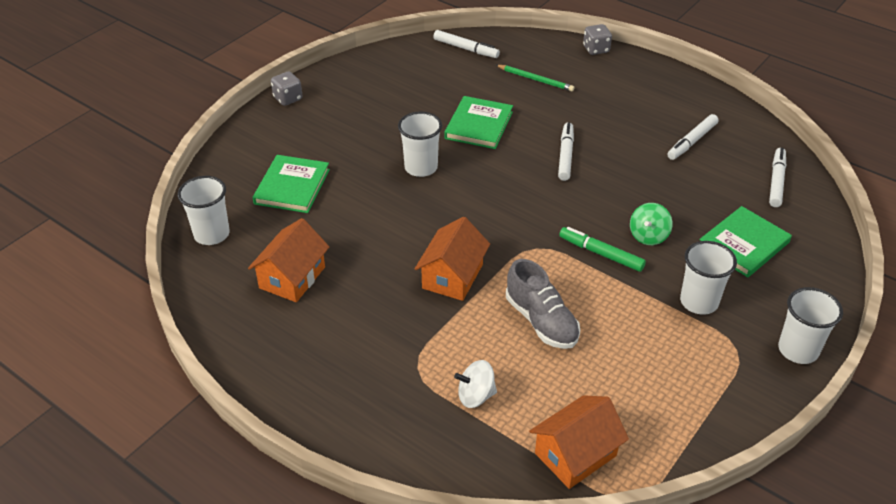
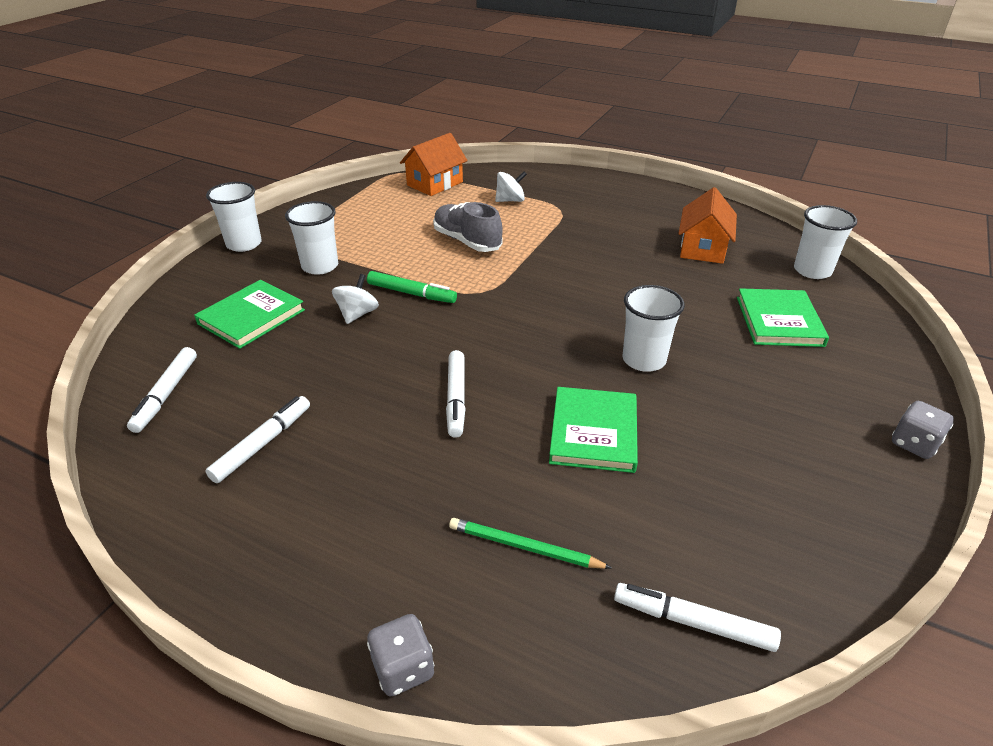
camera: 170 degrees right, 5 degrees down
orange house [415,217,490,301] -> none
green spinning top [630,203,673,245] -> white spinning top [332,274,379,324]

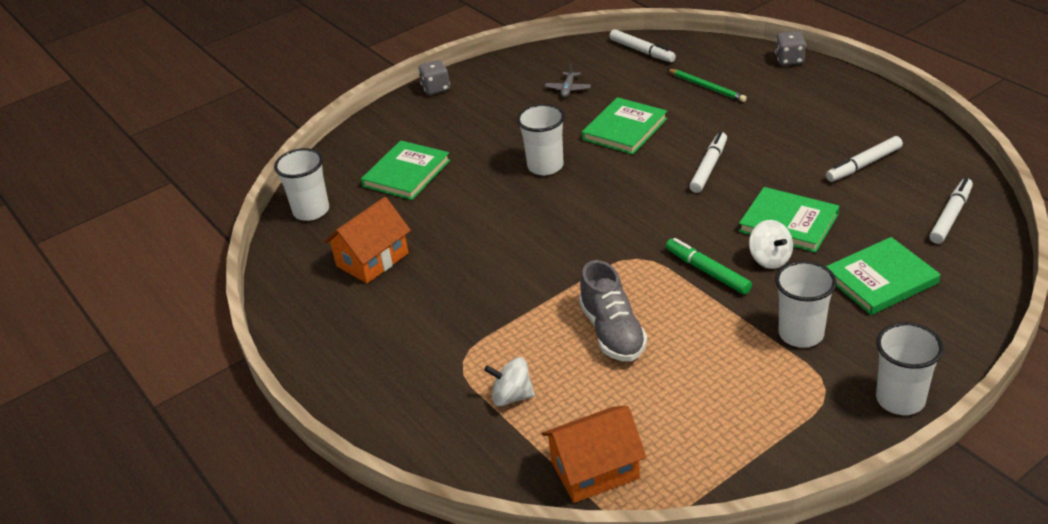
camera: 150 degrees left, 0 degrees up
white spinning top [332,274,379,324] -> white spinning top turned 75 degrees counterclockwise [749,220,793,269]
none -> grey plane [545,63,591,98]
none -> green book [739,187,839,253]

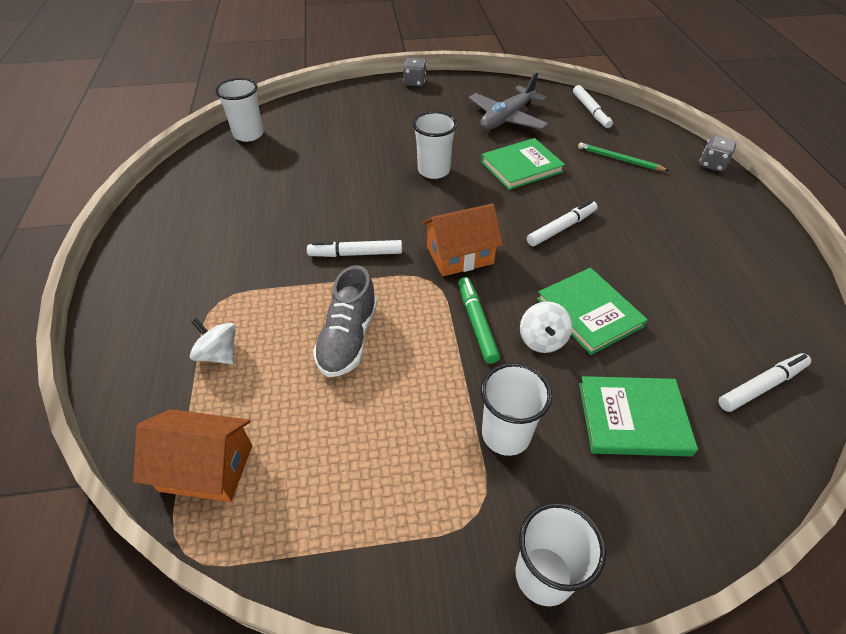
camera: 25 degrees right, 10 degrees up
orange house [324,197,411,283] -> orange house moved to [422,203,503,276]
green book [361,140,450,200] -> none
grey plane [545,63,591,98] -> grey plane [469,72,548,130], size x2.20
green pencil [667,69,747,102] -> green pencil turned 135 degrees clockwise [578,142,669,171]
white marker [826,136,903,182] -> white marker moved to [307,240,402,257]

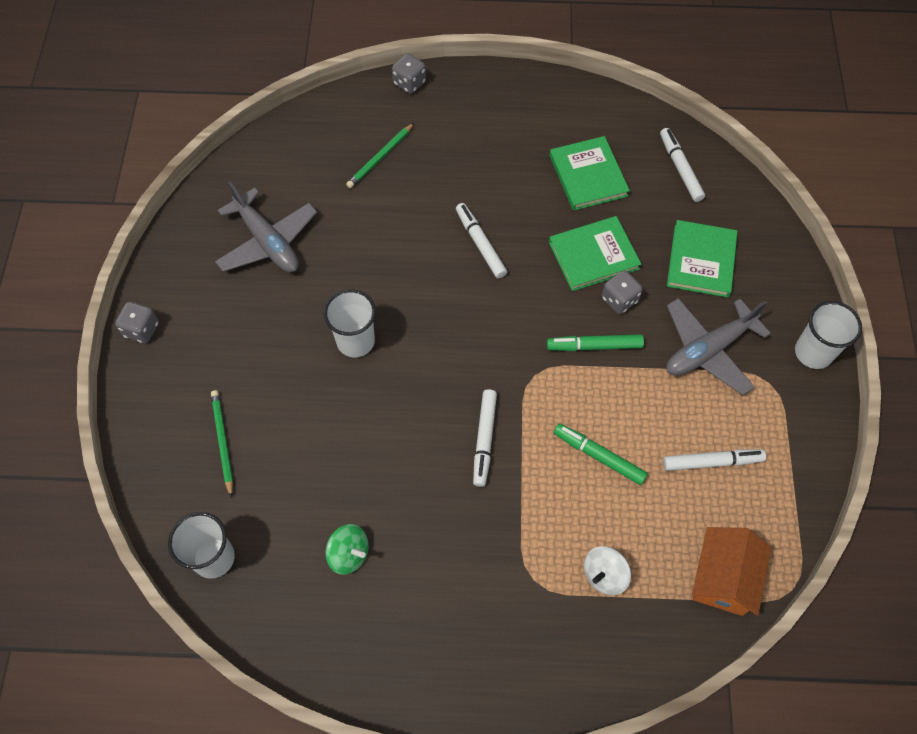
camera: 80 degrees left, 15 degrees up
grey shoe [313,265,378,377] -> green marker [554,423,648,485]
orange house [422,203,503,276] -> none
green book [481,138,565,190] -> green book moved to [550,136,630,211]
white cup [481,363,552,456] -> grey plane [666,298,771,395]
white spinning top [520,301,572,353] -> grey dice [602,270,642,314]
white marker [573,85,613,128] -> white marker moved to [663,449,766,471]
none -> green pencil [211,390,233,498]
none -> green spinning top [325,524,369,575]

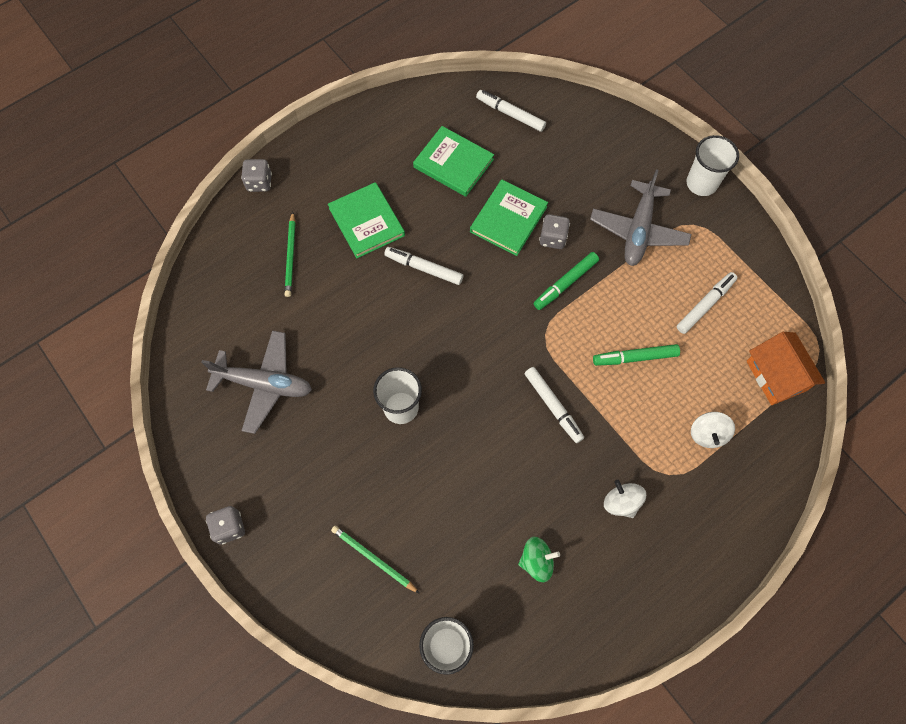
camera: 40 degrees left, 5 degrees up
green book [667,220,738,297] -> green book moved to [328,182,405,258]
none -> white spinning top [604,480,646,518]

